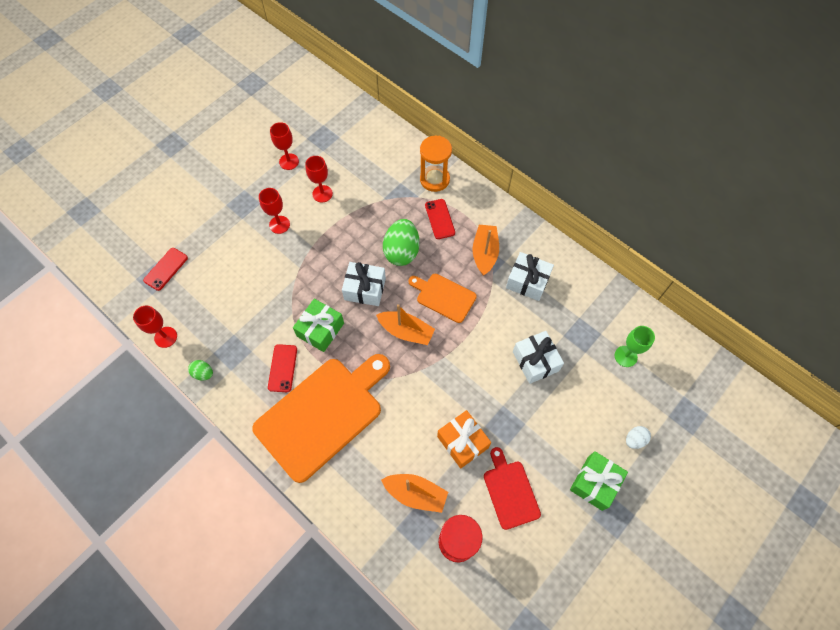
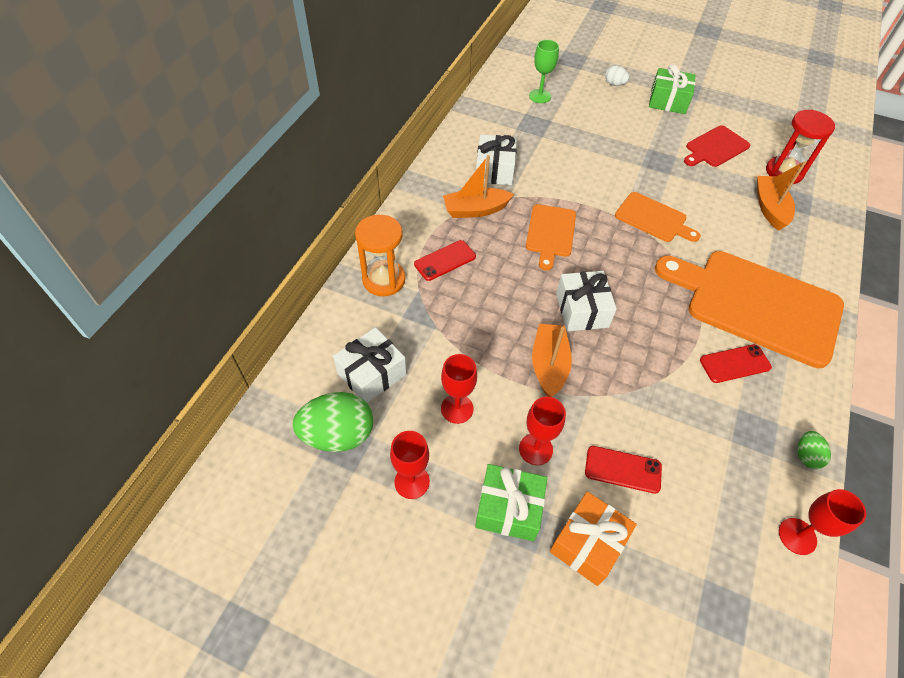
camera: 110 degrees left, 10 degrees down
red phone [143,248,188,291] -> red phone moved to [585,446,662,494]
green gift [293,299,344,352] -> green gift moved to [475,464,547,541]
orange boat [376,304,435,345] -> orange boat moved to [532,324,572,397]
green egg [383,219,419,266] -> green egg moved to [292,392,373,452]
orange gift [437,410,491,469] -> orange gift moved to [550,491,637,586]
white gift [513,331,564,384] -> white gift moved to [333,327,406,403]
none -> orange cutting board [615,192,701,242]

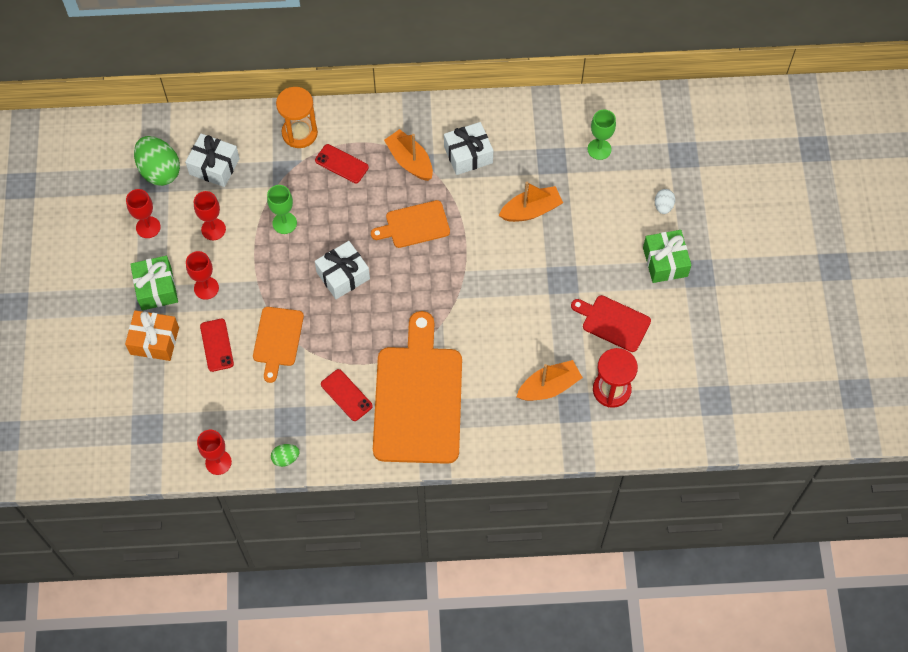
camera: 65 degrees right, 10 degrees up
orange boat [532,324,572,397] -> orange boat moved to [499,182,563,222]
orange cutting board [615,192,701,242] -> orange cutting board moved to [253,307,304,383]
none -> green goblet [267,185,297,234]

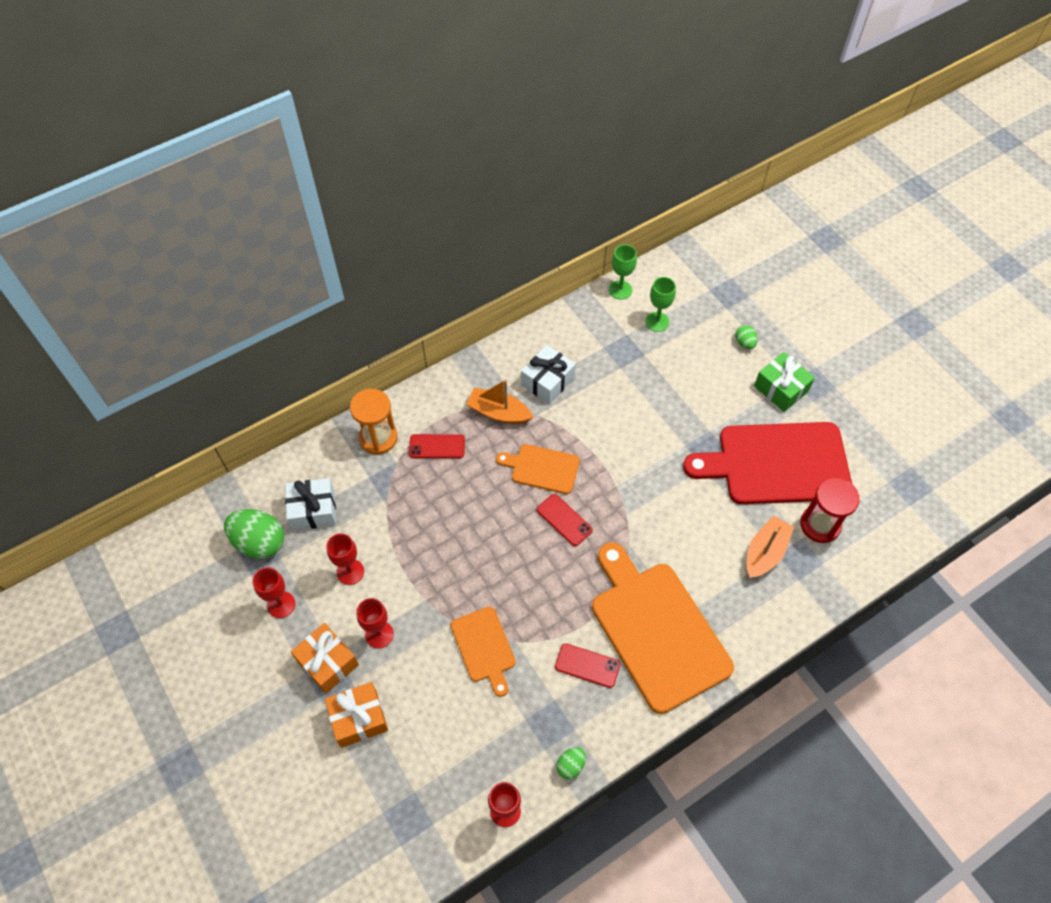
camera: 30 degrees left, 5 degrees down
green gift [130,256,178,310] -> orange gift [291,623,359,694]
red phone [200,319,234,372] -> red phone moved to [537,494,593,546]
green goblet [267,185,297,234] -> green goblet moved to [609,244,637,300]
white gift [315,241,370,299] -> none
orange cutting board [371,200,450,248] -> orange cutting board turned 60 degrees clockwise [496,444,580,494]
orange boat [499,182,563,222] -> none
red cutting board [571,295,651,352] -> red cutting board [683,422,852,504], size x1.98
white egg [655,189,675,214] -> green egg [735,325,758,349]

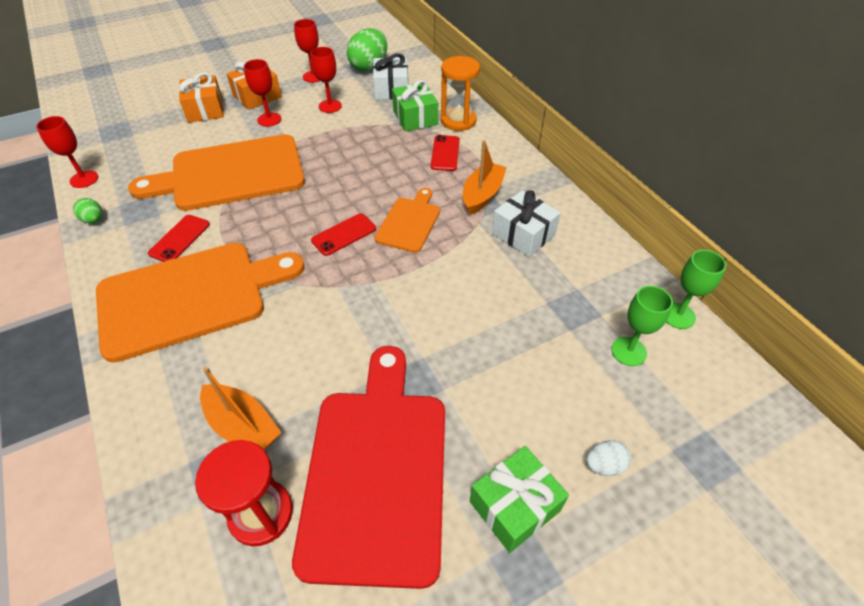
camera: 95 degrees right, 10 degrees down
orange cutting board [451,607,516,697] -> orange cutting board [128,134,305,211], size x1.98
green egg [735,325,758,349] -> white egg [586,440,631,476]
none -> green gift [392,80,438,132]

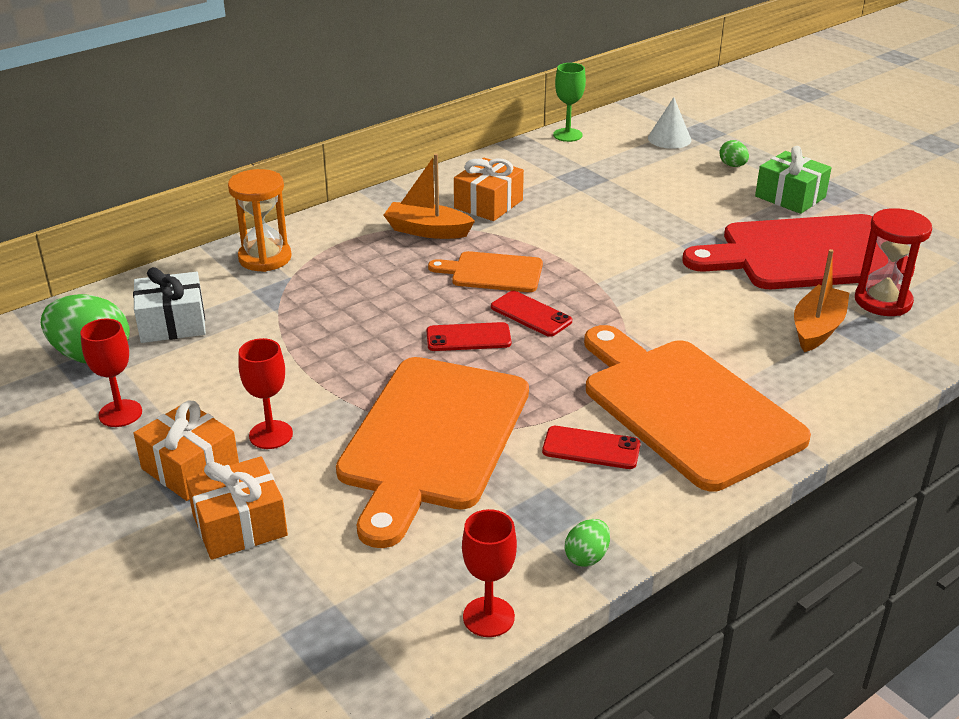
camera: 100 degrees left, 15 degrees down
orange cutting board [128,134,305,211] -> orange cutting board turned 45 degrees clockwise [336,357,529,548]
red goblet [310,47,342,113] -> none
green gift [392,80,438,132] -> none
red phone [431,135,460,171] -> red phone moved to [427,322,511,351]
white gift [492,190,561,257] -> orange gift [454,158,524,221]
white egg [586,440,631,476] -> green egg [719,140,749,167]
green goblet [611,286,673,366] -> none
none -> white cone [648,97,691,149]

